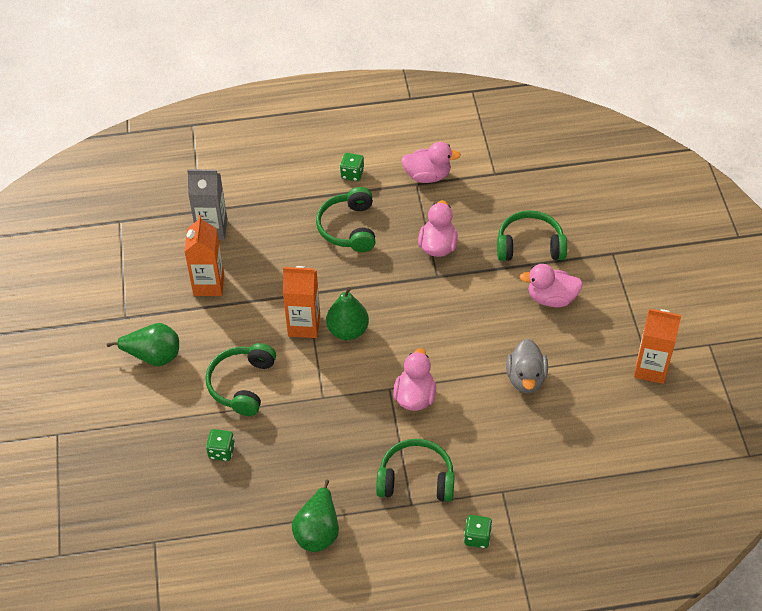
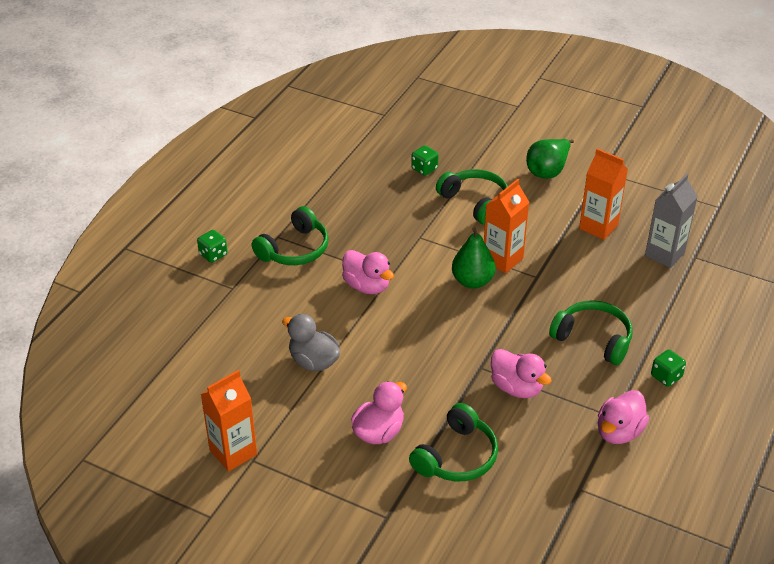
camera: 125 degrees right, 10 degrees down
green pear [292,480,339,552] -> none

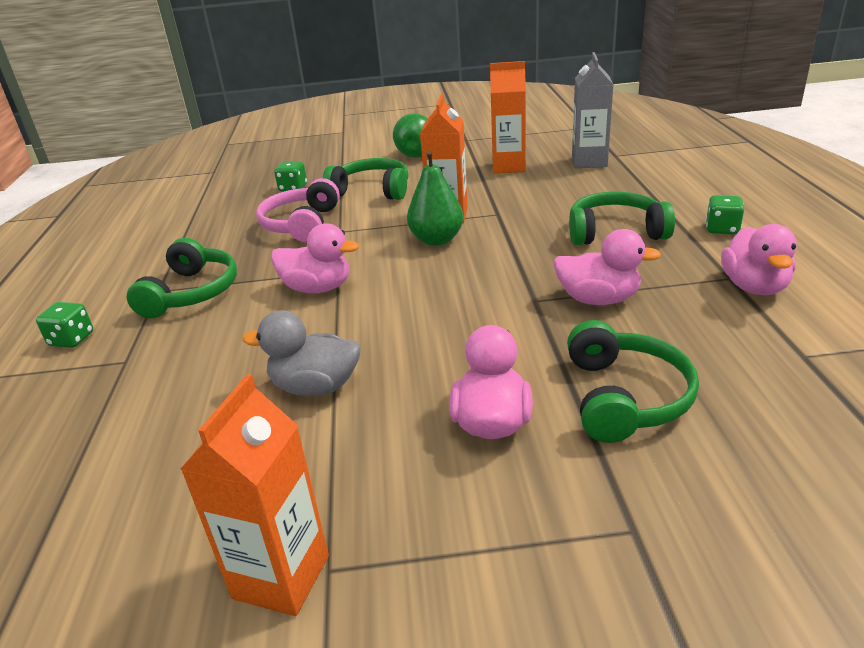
camera: 30 degrees left, 10 degrees down
none -> pink headphones [256,178,340,243]

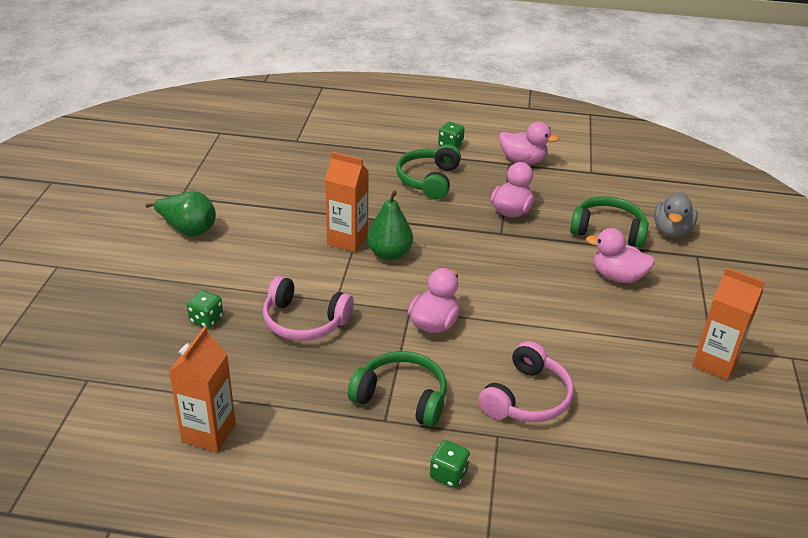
camera: 80 degrees left, 5 degrees up
grey duck [243,310,361,396] -> grey duck moved to [654,192,698,238]
green headphones [323,158,409,200] -> none
orange carton [490,61,526,173] -> orange carton moved to [169,326,236,452]
grey carton [572,52,613,168] -> none
none -> pink headphones [478,341,574,422]

